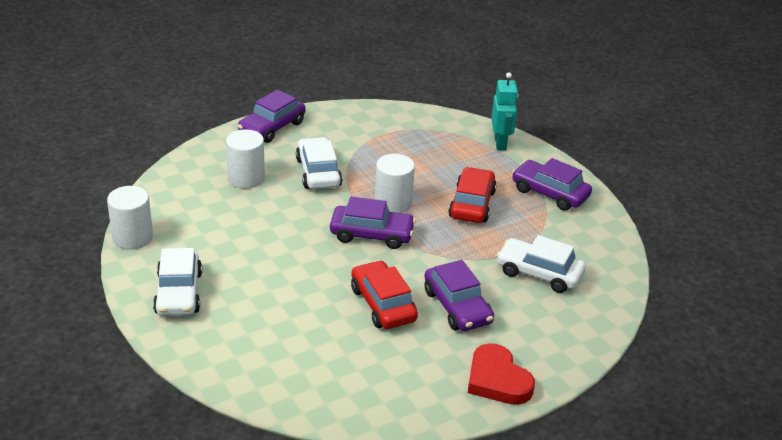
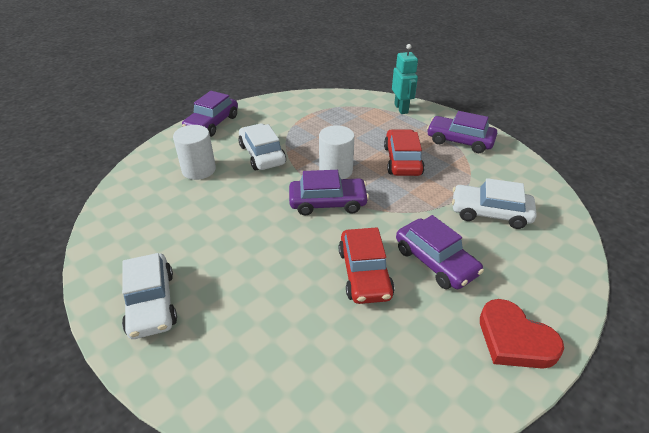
camera: 10 degrees left, 5 degrees up
white cylinder [107,186,153,250] -> none
red car [351,260,418,329] -> red car turned 150 degrees counterclockwise [339,227,395,304]

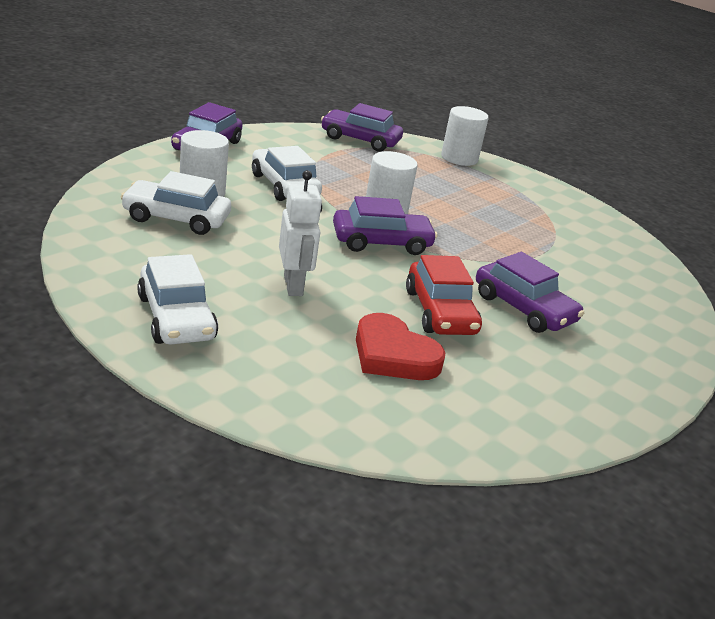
camera: 10 degrees left, 10 degrees down
red car [384,129,425,176] -> none
turquoise robot [392,44,418,114] -> white cylinder [441,106,489,166]
purple car [427,111,497,153] -> purple car moved to [321,103,403,152]
white car [452,178,537,229] -> white car moved to [121,171,231,235]
red heart [480,299,564,369] -> red heart moved to [356,313,445,380]
none -> white robot [279,170,322,296]

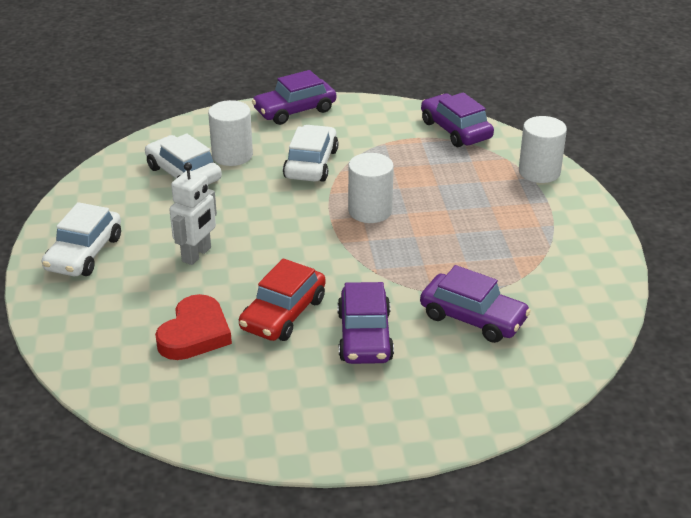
camera: 45 degrees right, 5 degrees up
purple car [333,196,437,255] -> purple car moved to [420,265,531,343]
red heart [356,313,445,380] -> red heart turned 150 degrees counterclockwise [155,294,232,360]

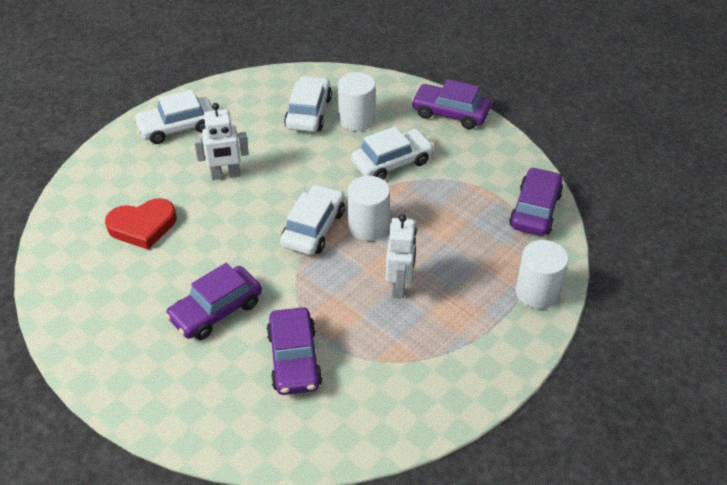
camera: 50 degrees right, 10 degrees up
red car [239,258,326,341] -> none
none -> white car [280,184,345,255]
none -> white robot [386,214,417,299]

